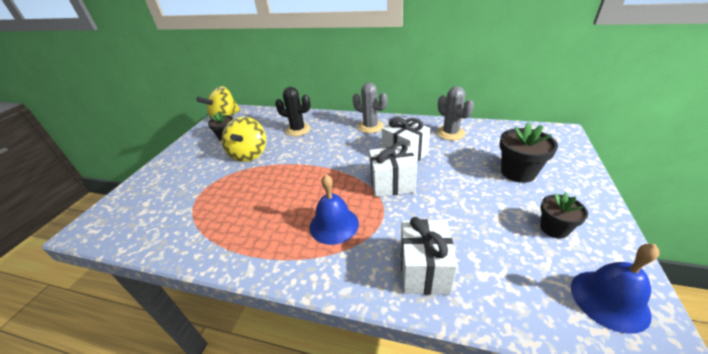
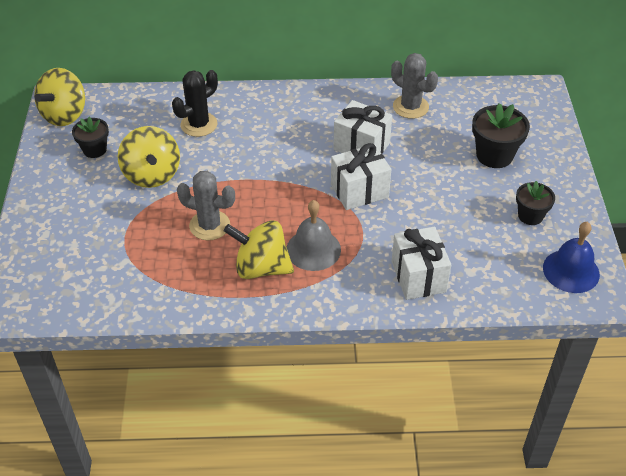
camera: 20 degrees left, 10 degrees up
black cactus [275,87,311,136] -> black cactus turned 45 degrees counterclockwise [172,70,218,137]
blue bell [309,174,359,245] -> grey bell [287,200,341,271]
grey cactus [352,82,388,133] -> grey cactus moved to [177,171,235,240]
none -> yellow spinning top [224,220,294,279]

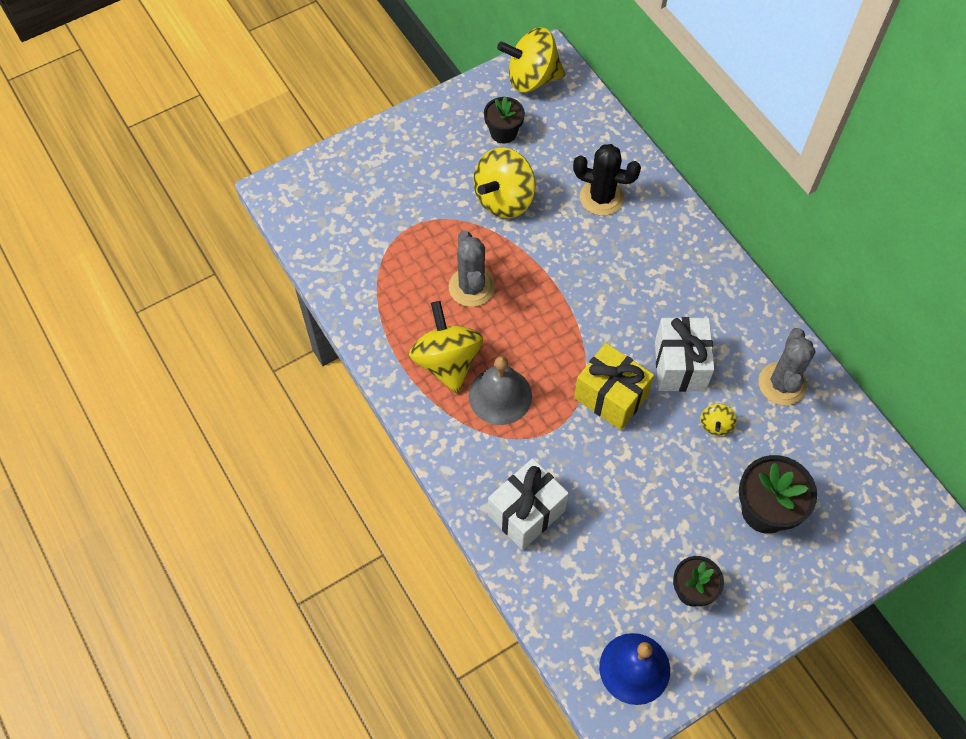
camera: 60 degrees right, 15 degrees up
white gift [331,143,391,210] -> yellow gift [574,343,654,430]
none -> yellow spinning top [700,404,737,436]

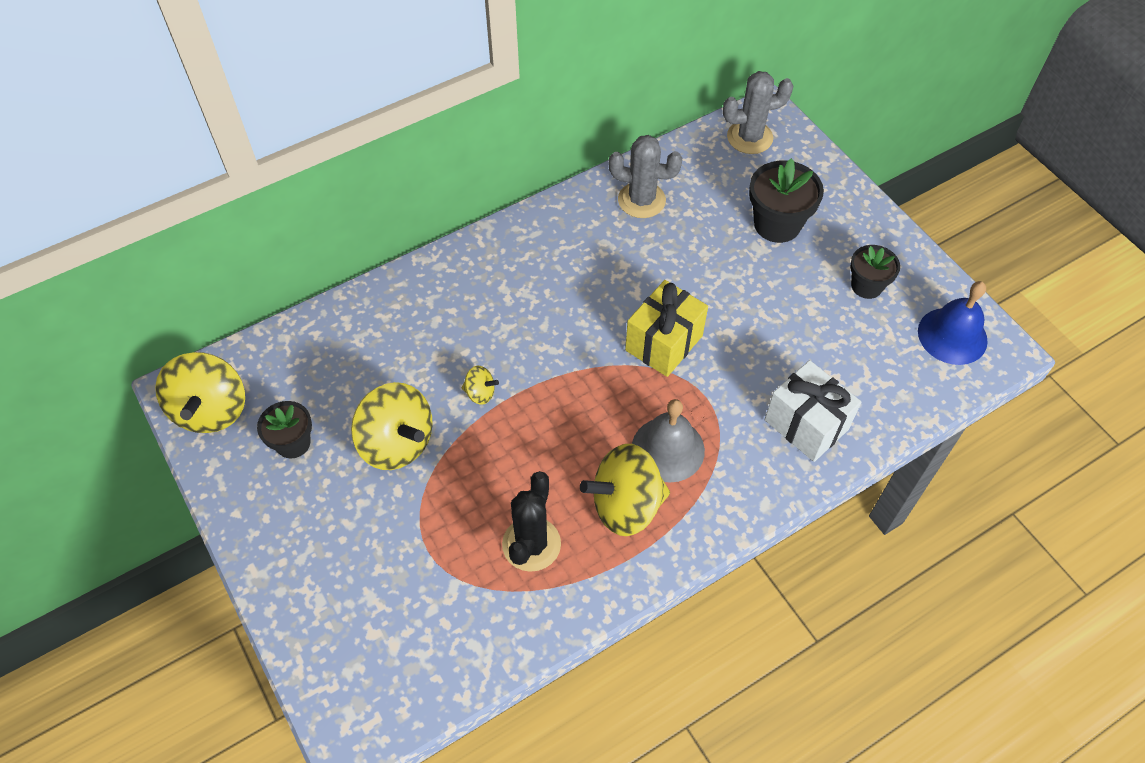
camera: 90 degrees left, 5 degrees down
grey cactus [449,231,495,307] -> grey cactus moved to [723,71,793,154]
black cactus [573,144,641,216] -> black cactus moved to [502,471,561,572]
white gift [655,317,715,392] -> none
yellow spinning top [700,404,737,436] -> yellow spinning top moved to [461,366,499,405]

